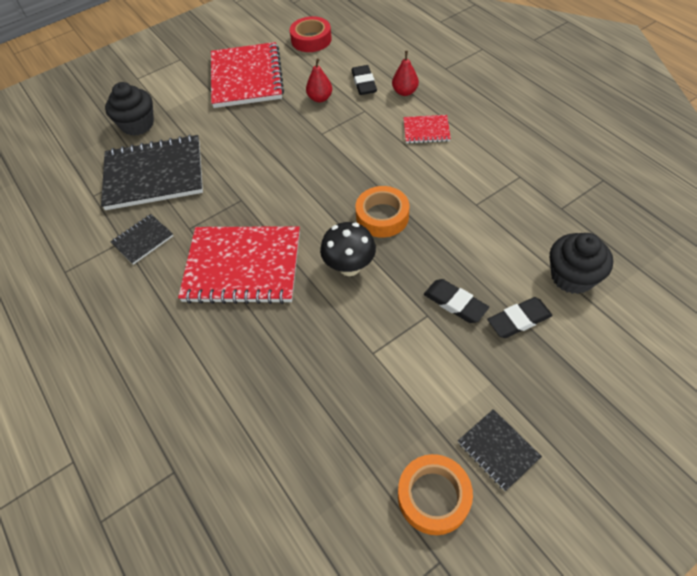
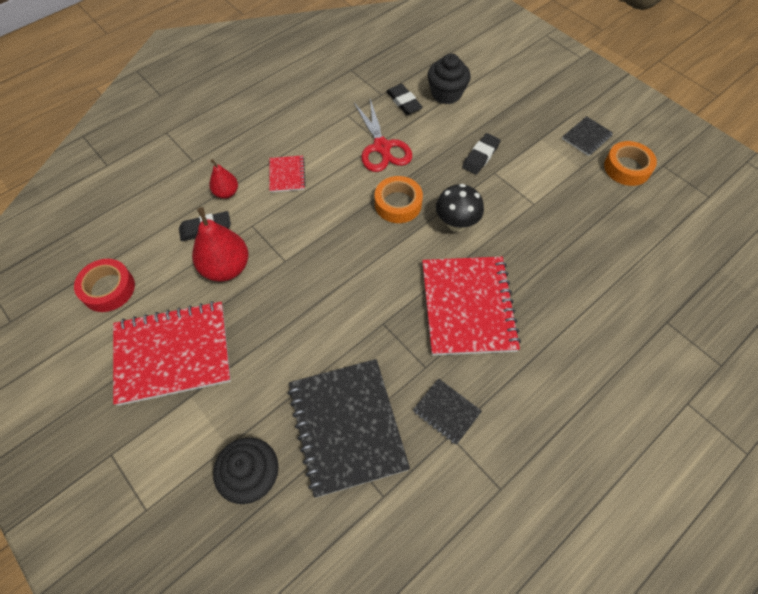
camera: 100 degrees left, 5 degrees up
red pear [306,58,332,103] -> red pear [192,207,249,281], size x1.77
black eraser [487,297,553,338] -> black eraser moved to [386,84,423,115]
none -> red scissors [354,99,412,172]

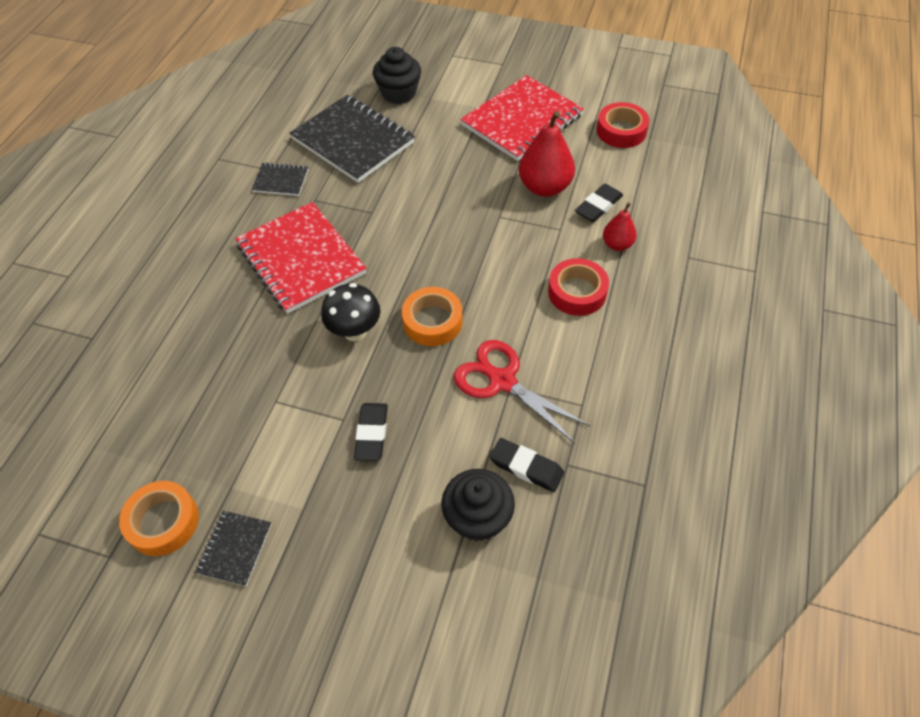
camera: 150 degrees right, 5 degrees down
red notebook [269,155,306,192] -> red tape [548,258,609,316]

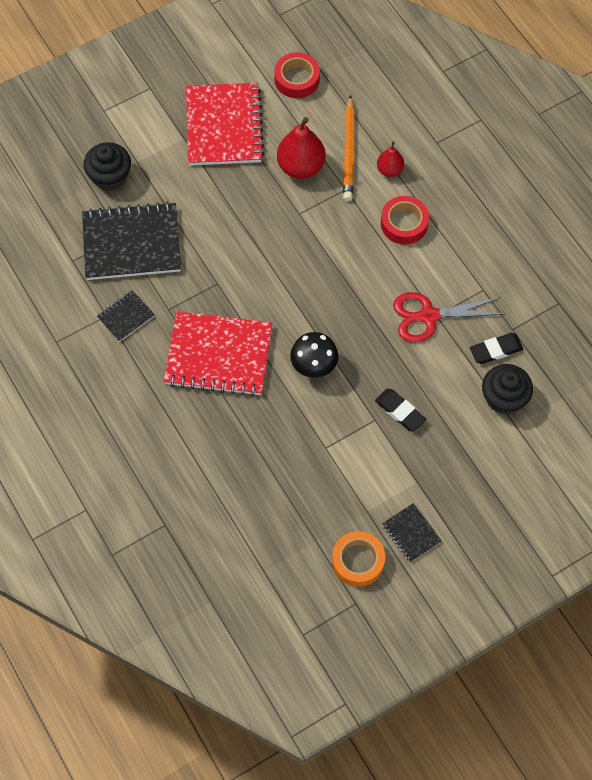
camera: 50 degrees left, 10 degrees up
orange tape [402,287,463,346] -> none
black eraser [575,184,623,222] -> orange pencil [343,95,354,201]

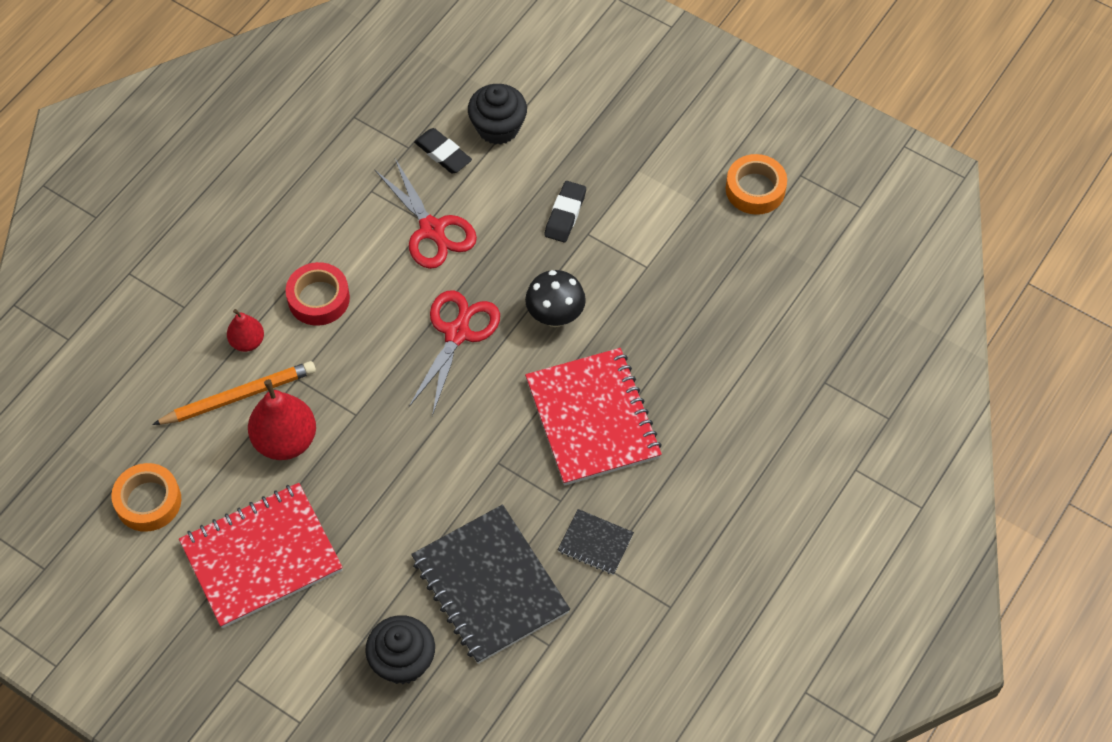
camera: 115 degrees left, 5 degrees down
red tape [274,52,320,98] -> orange tape [111,463,181,532]
black notebook [382,503,442,562] -> none
none -> red scissors [409,290,500,416]

